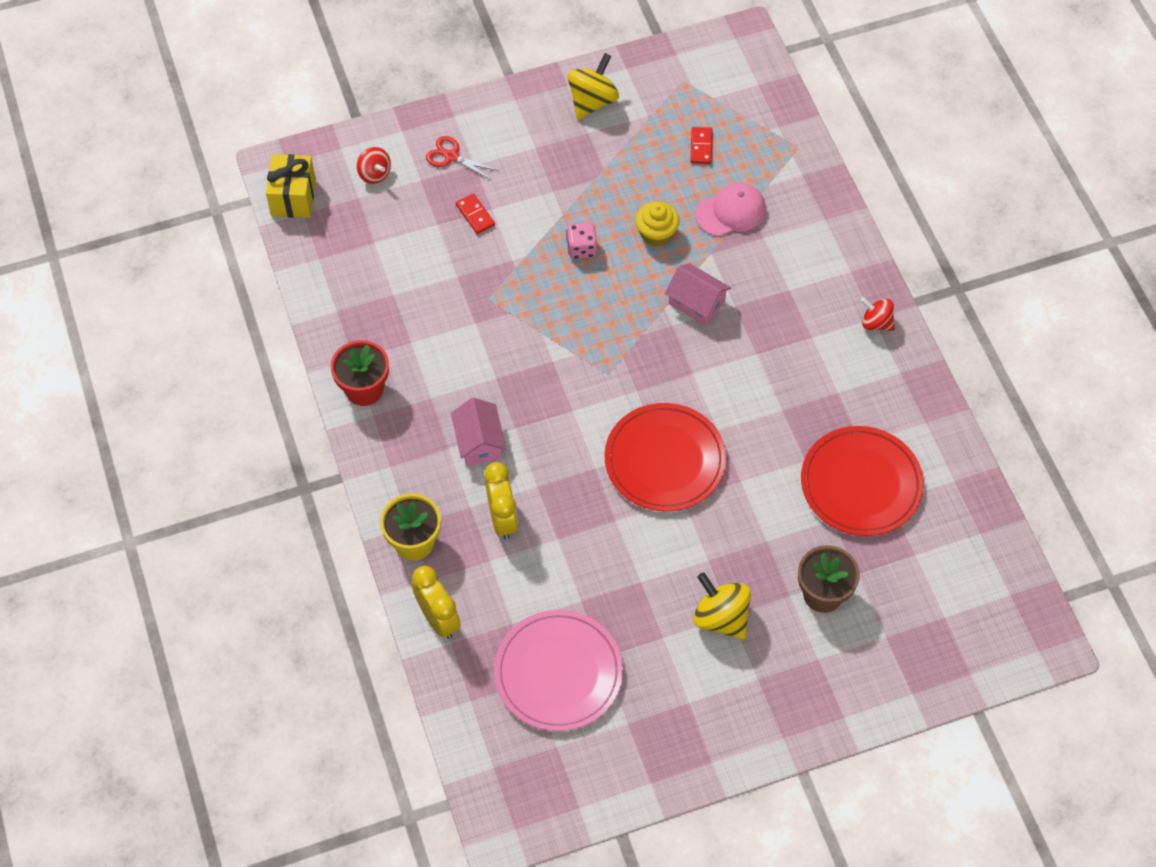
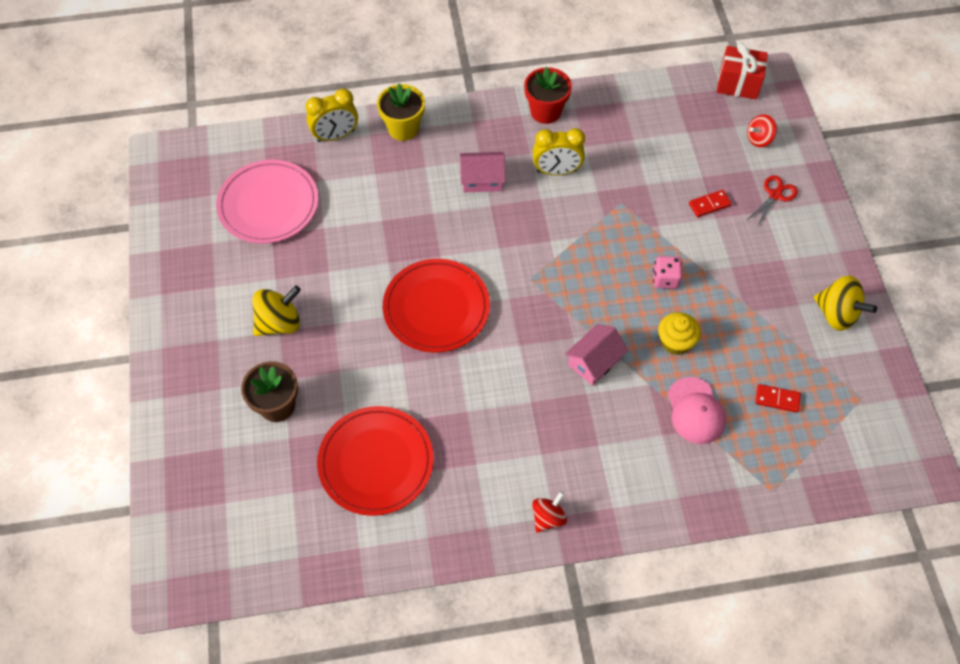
camera: 100 degrees right, 0 degrees up
yellow gift [266,154,316,218] -> red gift [717,43,768,100]
yellow clock [484,462,518,540] -> yellow clock moved to [533,128,585,175]

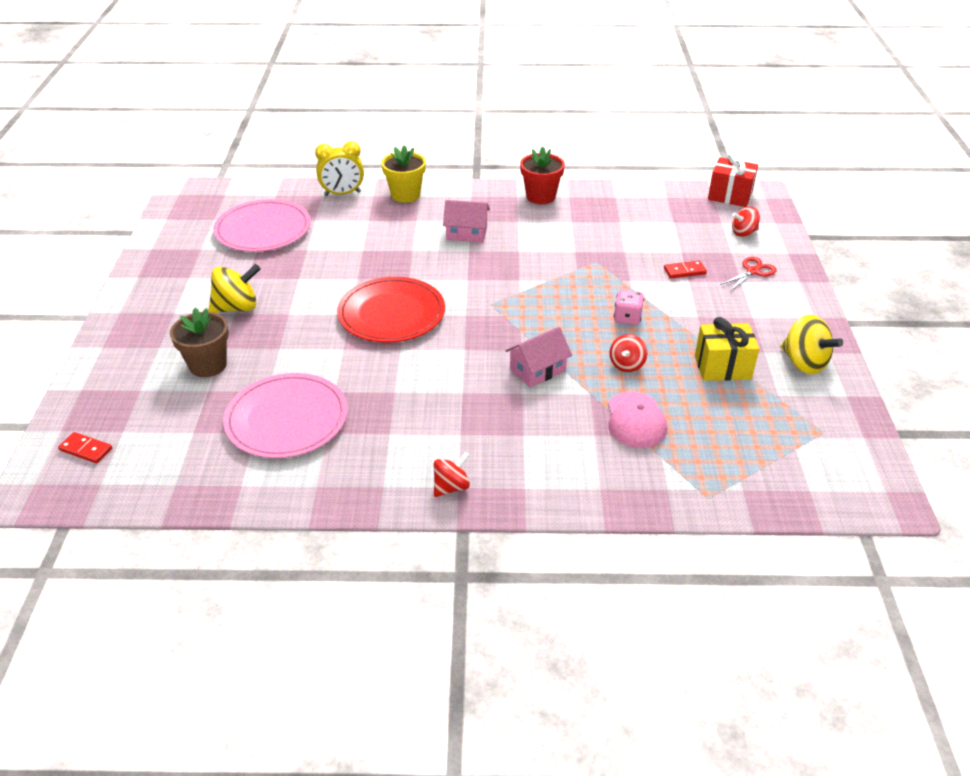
camera: 10 degrees right, 20 degrees down
red plate [317,406,434,516] -> pink plate [223,373,348,458]
yellow clock [533,128,585,175] -> none
yellow cupcake [658,312,701,355] -> red spinning top [610,334,647,372]
red domino [755,384,801,413] -> red domino moved to [58,432,112,463]
none -> yellow gift [695,317,759,381]

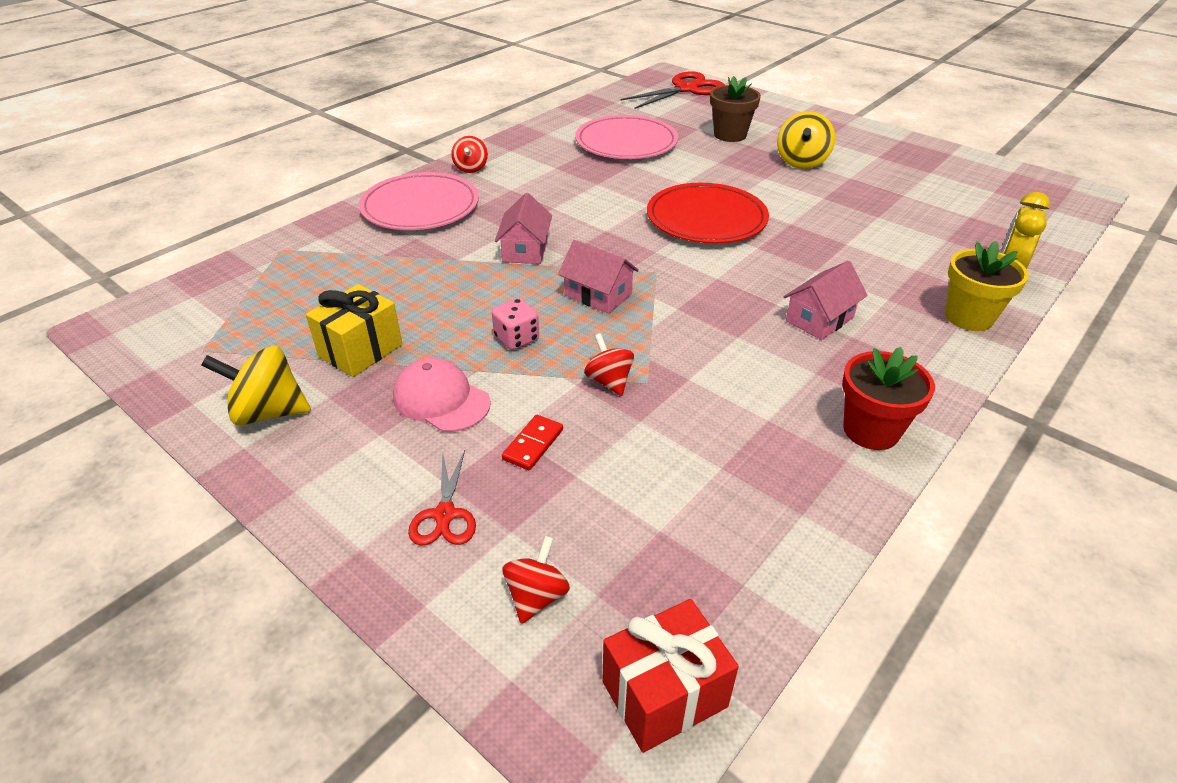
camera: 130 degrees right, 0 degrees up
red domino [58,432,112,463] -> red scissors [621,71,725,109]
pink plate [213,199,311,252] -> pink plate moved to [359,172,479,230]
pink cap [608,392,667,448] -> pink cap moved to [393,358,491,432]
red spinning top [610,334,647,372] -> red spinning top moved to [584,333,634,396]
none -> pink house [558,240,639,314]

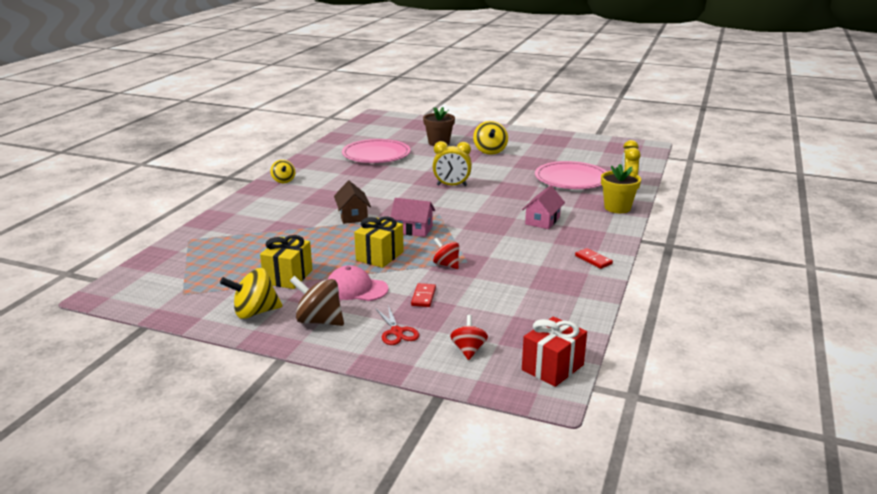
camera: 20 degrees left, 15 degrees down
pink plate [359,172,479,230] -> pink plate moved to [535,161,607,189]
red spinning top [451,136,488,173] -> yellow spinning top [270,160,295,183]
pink dice [492,298,539,350] -> yellow gift [354,217,404,268]
pink house [495,193,552,264] -> brown house [334,181,371,224]
red scissors [621,71,725,109] -> none
red plate [647,183,769,244] -> yellow clock [433,141,472,186]
red flower pot [842,347,935,450] -> red domino [575,248,613,269]
none -> brown spinning top [290,276,344,326]

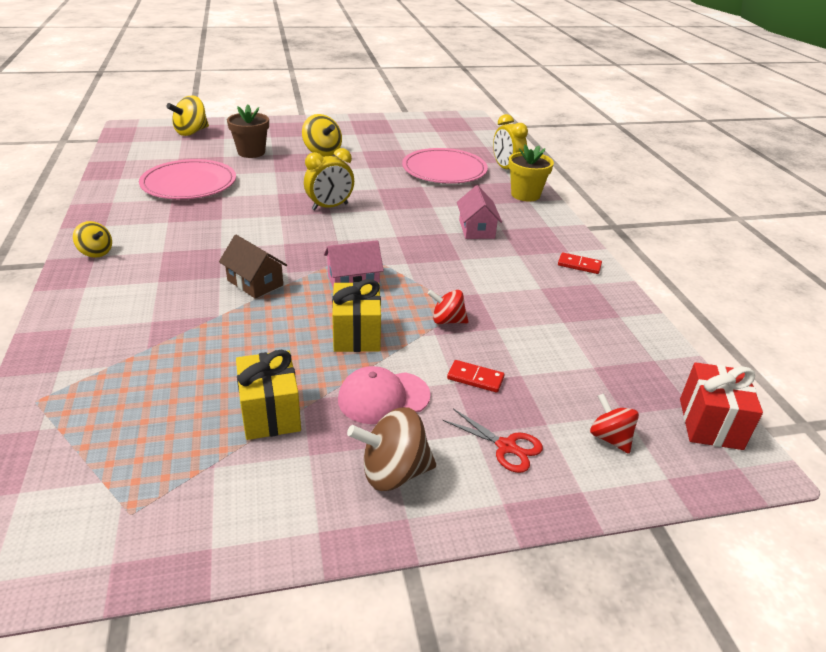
camera: 35 degrees left, 10 degrees up
yellow spinning top [220,268,282,319] -> yellow spinning top moved to [166,95,209,136]
red domino [411,283,436,307] -> red domino turned 45 degrees counterclockwise [447,360,505,393]

